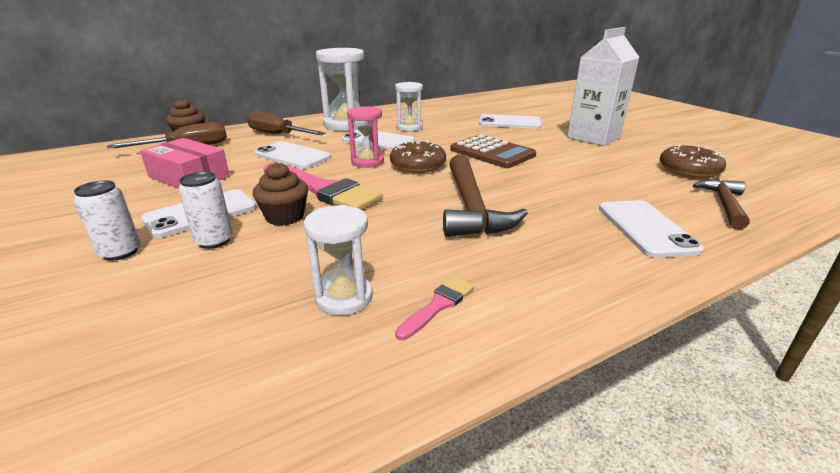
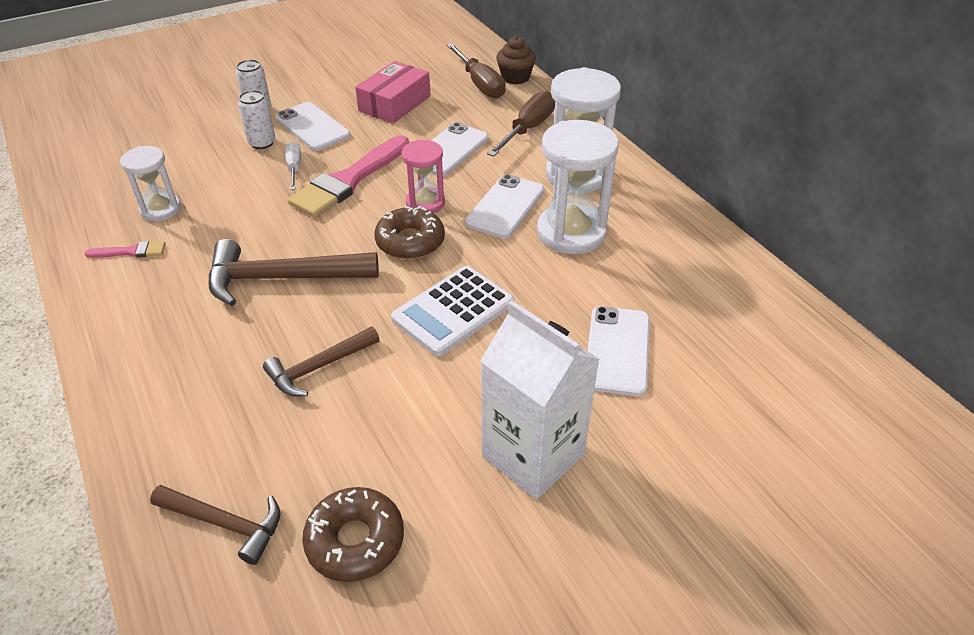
camera: 90 degrees right, 15 degrees up
brown cupcake [253,162,308,226] -> white screwdriver [285,142,301,190]
white hourglass [395,82,423,131] -> white hourglass [537,120,619,254], size x1.69
pink brush [395,277,474,340] -> pink brush turned 45 degrees counterclockwise [84,241,166,258]
brown calculator [450,135,536,168] -> white calculator [391,266,514,356]
white phone [599,200,704,258] -> none
none -> brown hammer [263,326,380,396]

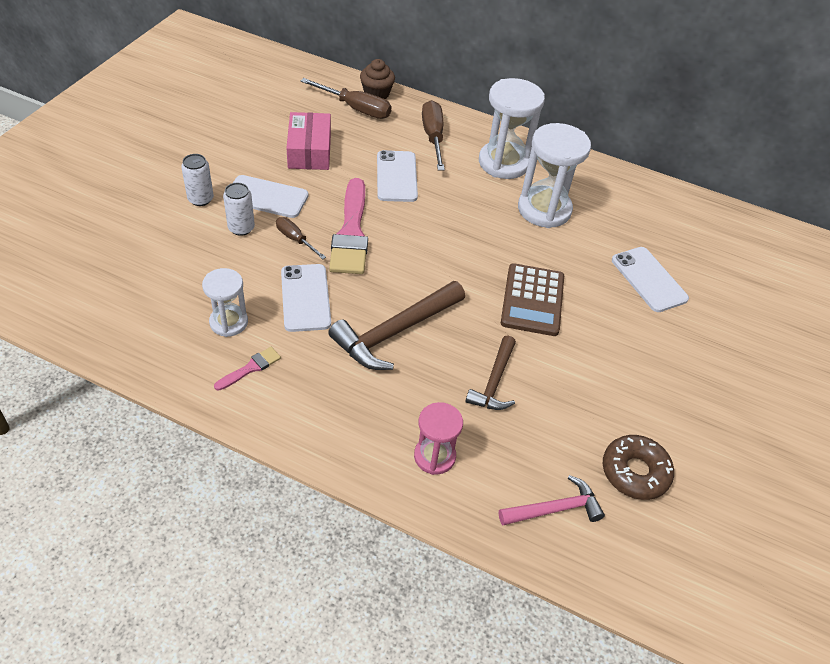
camera: 40 degrees left, 5 degrees up
brown hammer [150,485,281,565] -> pink hammer [499,475,605,525]
white screwdriver [285,142,301,190] -> brown screwdriver [276,217,326,259]
brown donut [374,206,445,259] -> none
white calculator [391,266,514,356] -> brown calculator [501,263,564,336]
pink hourglass [401,140,445,213] -> pink hourglass moved to [414,402,463,475]
white phone [465,174,544,238] -> white phone moved to [281,264,331,332]
white carton [480,301,600,499] -> none

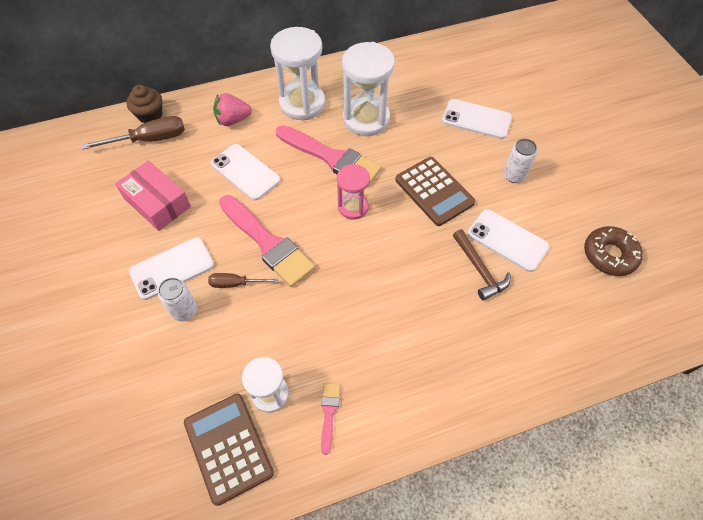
camera: 40 degrees left, 10 degrees up
white can [181,154,214,206] -> white can moved to [504,139,537,183]
white phone [281,264,331,332] -> white phone moved to [468,209,550,272]
brown hammer [328,281,465,370] -> none
pink hourglass [414,402,463,475] -> pink hourglass moved to [337,164,370,219]
brown screwdriver [422,100,445,171] -> pink strawberry [213,93,252,126]
pink hammer [499,475,605,525] -> none
none -> brown calculator [184,393,274,506]
none -> pink brush [276,125,382,186]

